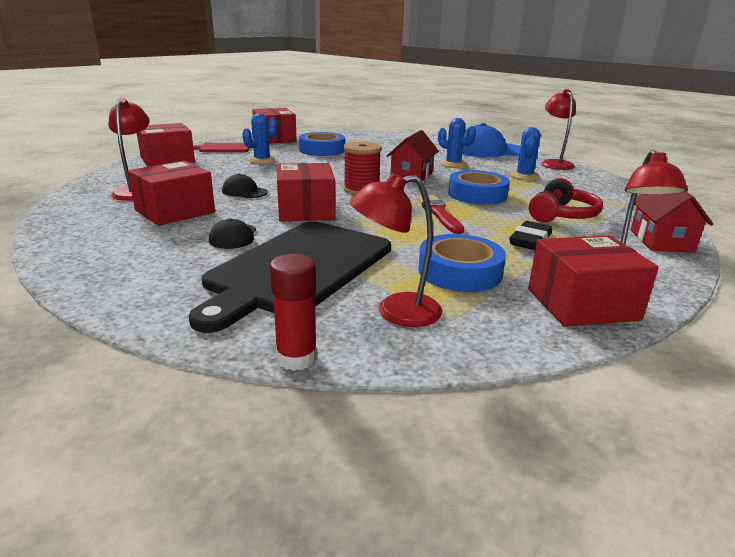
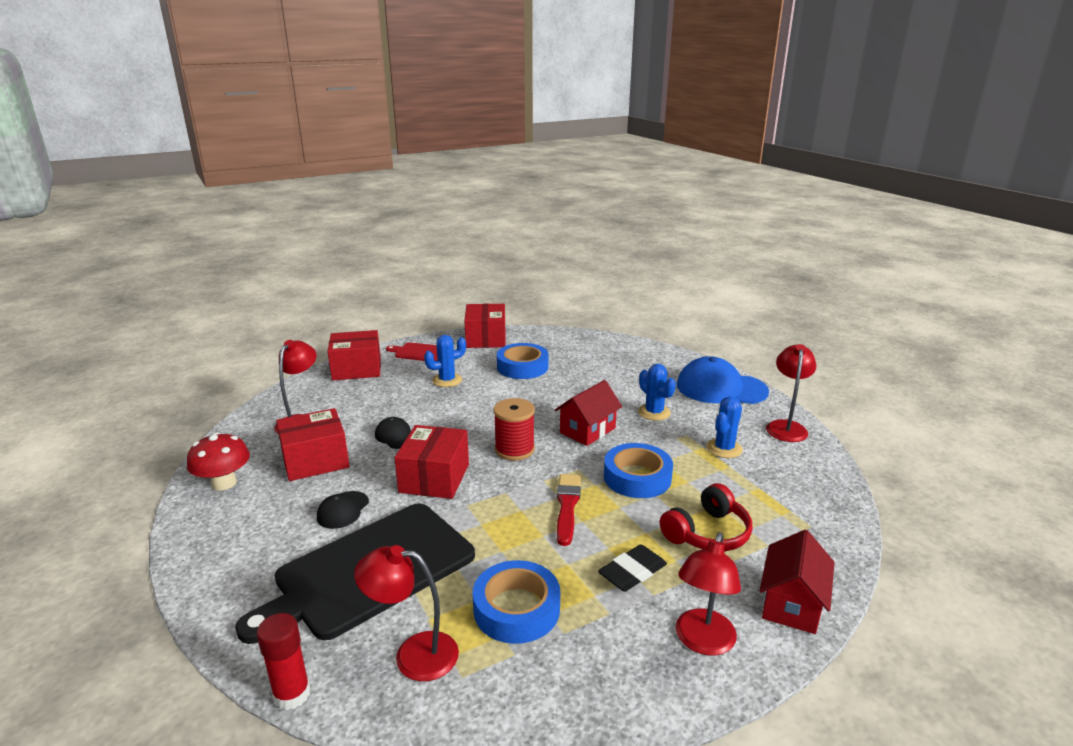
camera: 20 degrees right, 0 degrees up
red box [528,235,659,327] -> none
none -> red mushroom [187,432,250,491]

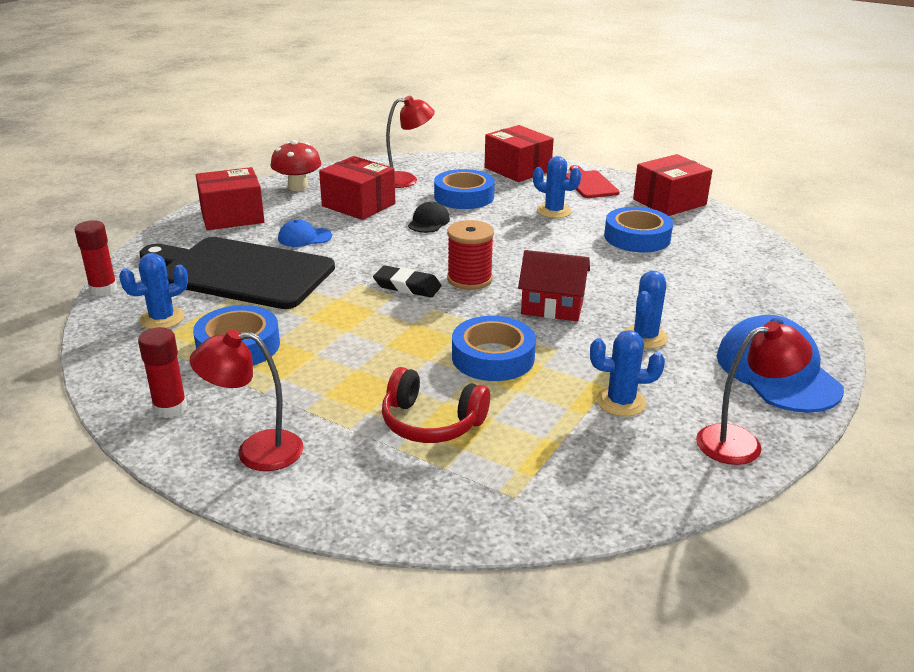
camera: 60 degrees right, 5 degrees up
black cap [317,491,369,529] -> blue cap [278,219,332,247]
red lamp [354,545,459,681] -> blue cactus [119,253,188,329]
red box [394,425,469,499] -> red box moved to [196,167,265,230]
red brush [557,474,581,546] -> none
black eraser [598,544,667,592] -> black eraser moved to [373,265,442,297]
red house [759,530,834,634] -> none
none -> red glue stick [138,327,187,418]
none -> blue tape [434,169,495,209]

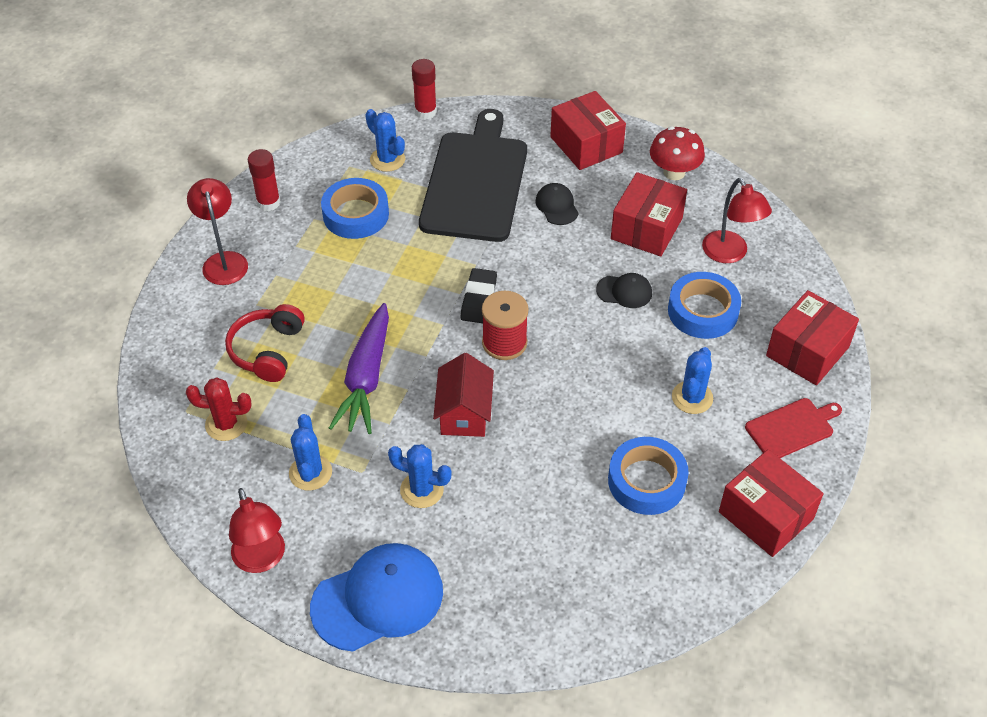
camera: 80 degrees right, 20 degrees up
blue cap [278,219,332,247] -> black cap [535,183,579,225]
blue tape [452,316,536,381] -> purple carrot [329,303,389,434]
none -> red cactus [186,377,252,441]

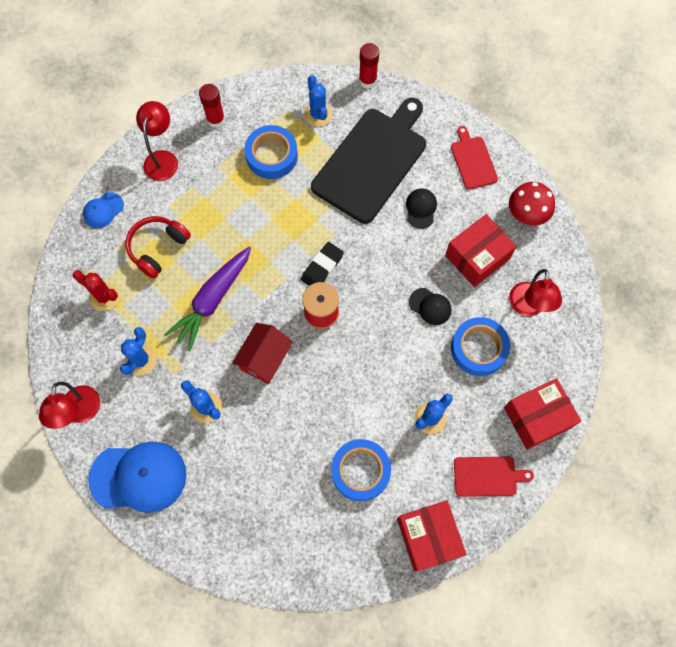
camera: 25 degrees right, 20 degrees up
red box [550,91,626,170] -> red cutting board [451,126,498,190]
none -> blue cap [83,192,124,228]

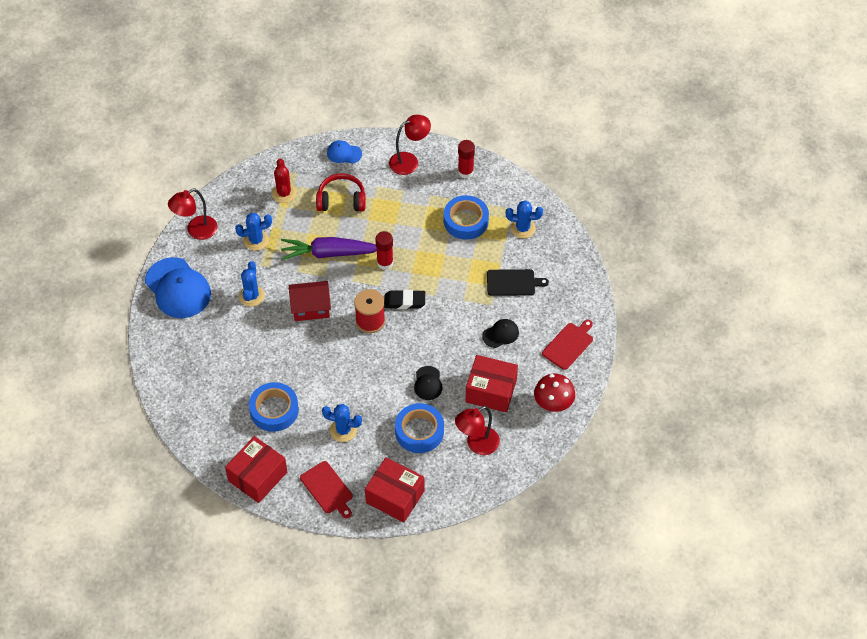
camera: 55 degrees right, 15 degrees down
blue cactus [304,75,333,127] -> blue cactus turned 60 degrees clockwise [506,200,543,238]
black cutting board [311,98,426,224] -> black cutting board [487,269,549,296], size x0.47
red glue stick [359,43,379,88] -> red glue stick moved to [375,231,393,270]

